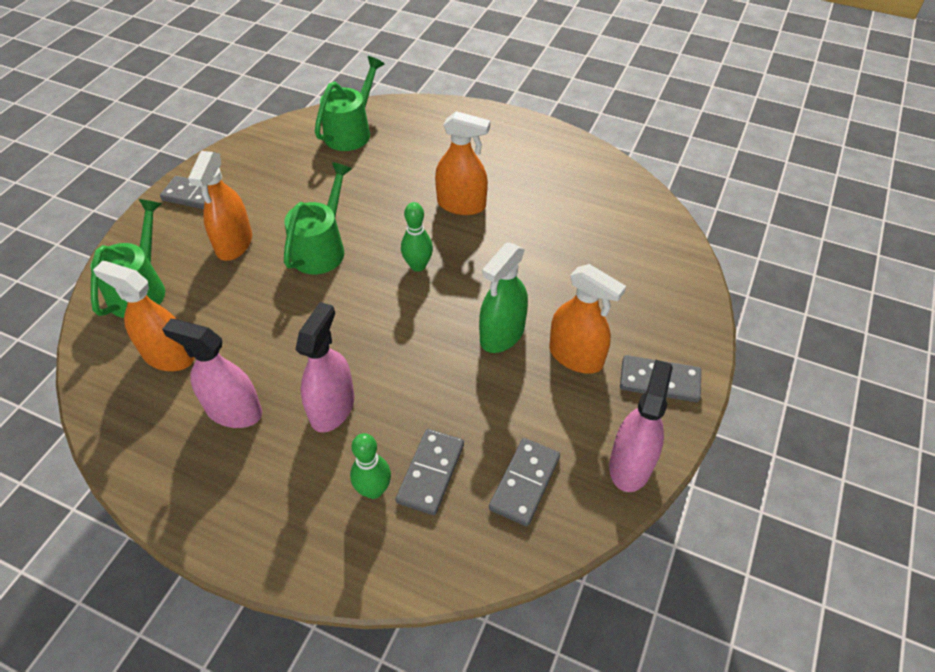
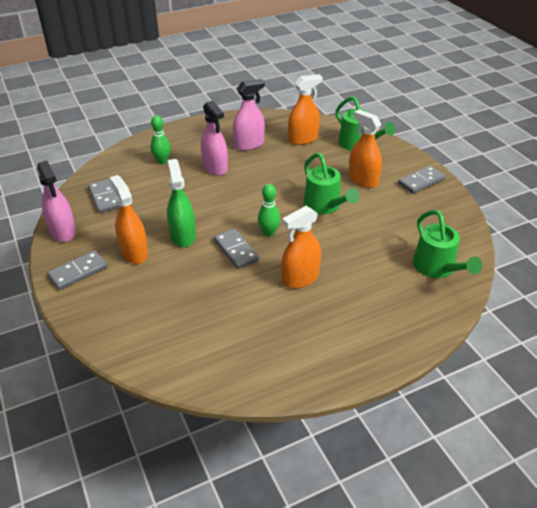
camera: 130 degrees right, 10 degrees down
grey domino [396,429,464,515] -> grey domino moved to [214,228,259,269]
orange spray bottle [549,264,626,374] -> orange spray bottle turned 75 degrees clockwise [109,175,148,264]

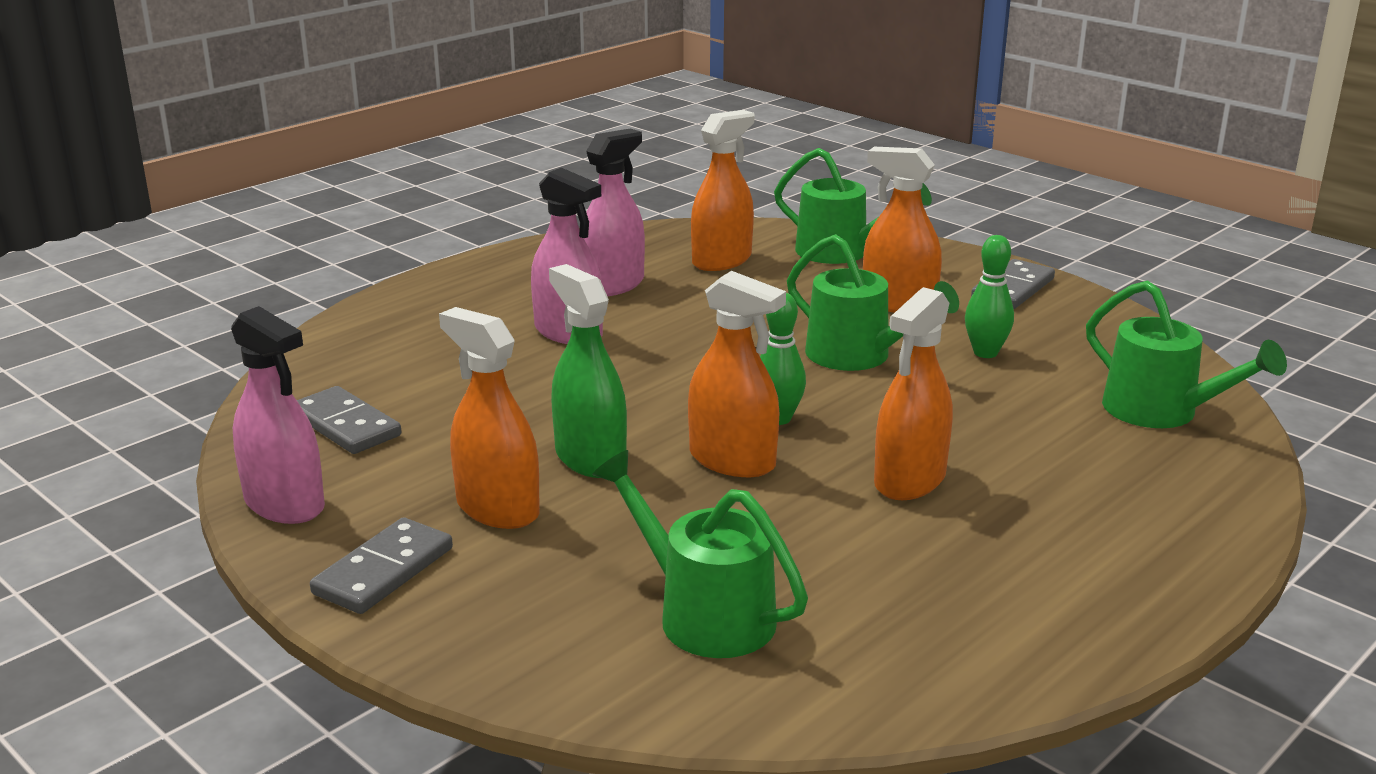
camera: 20 degrees left, 15 degrees down
green bowling pin [151,115,171,164] -> green bowling pin moved to [965,235,1014,358]
grey domino [214,228,259,269] -> orange spray bottle [688,271,786,477]
none -> green watering can [592,450,808,658]

